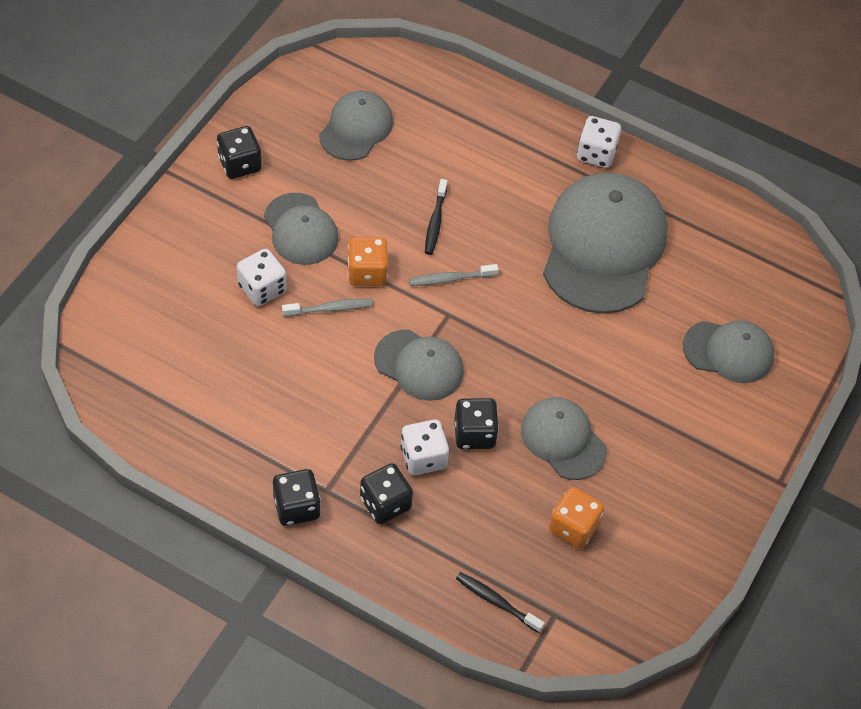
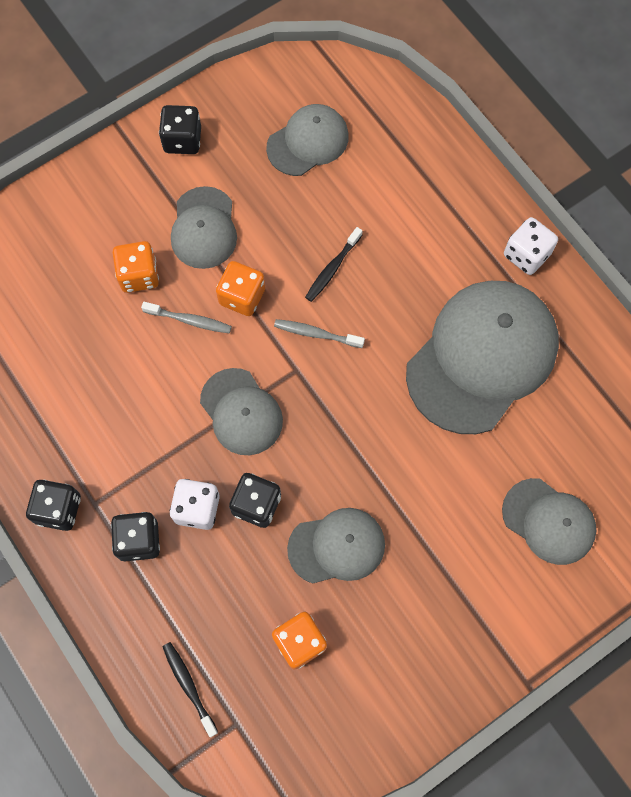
camera: 30 degrees right, 15 degrees up
white dice [237,249,287,306] -> orange dice [113,241,159,293]
grey cap [521,397,607,480] -> grey cap turned 90 degrees clockwise [287,508,385,584]

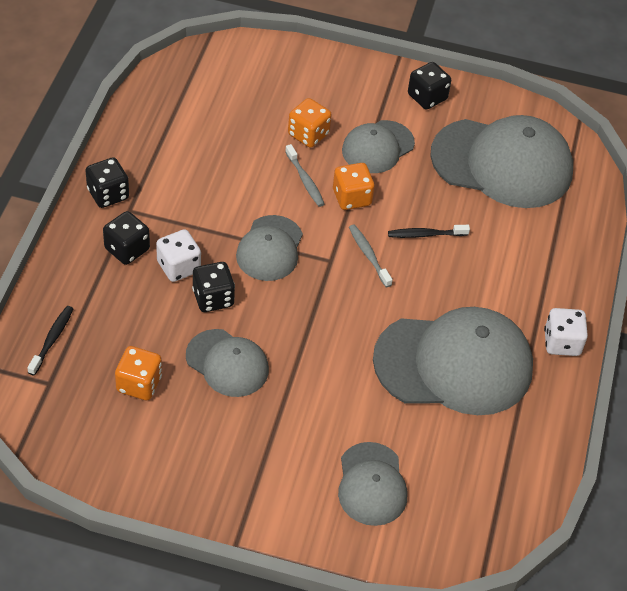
camera: 45 degrees right, 20 degrees down
grey cap [266,104,349,176] -> grey cap [430,115,573,208], size x1.83

